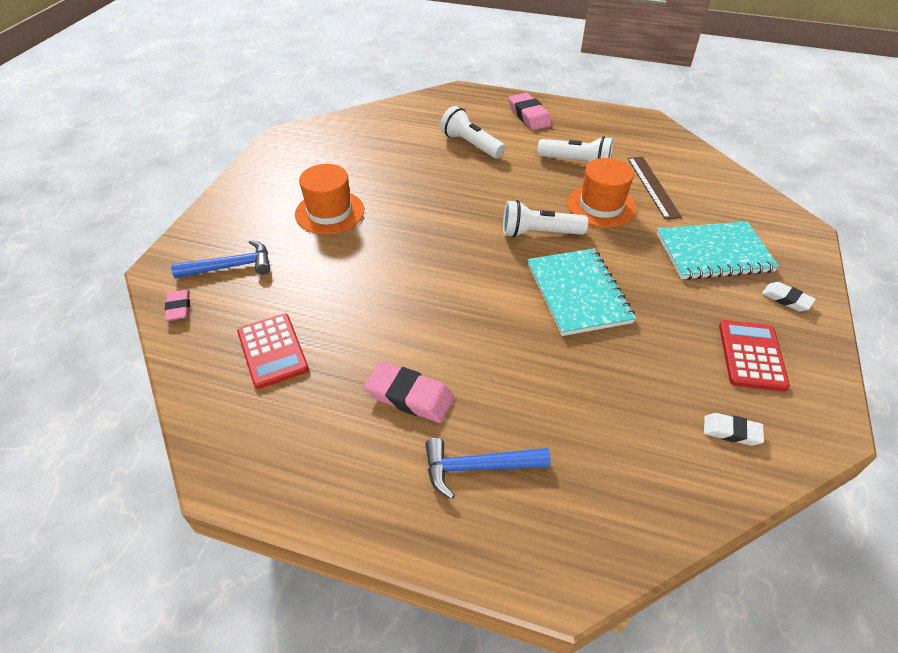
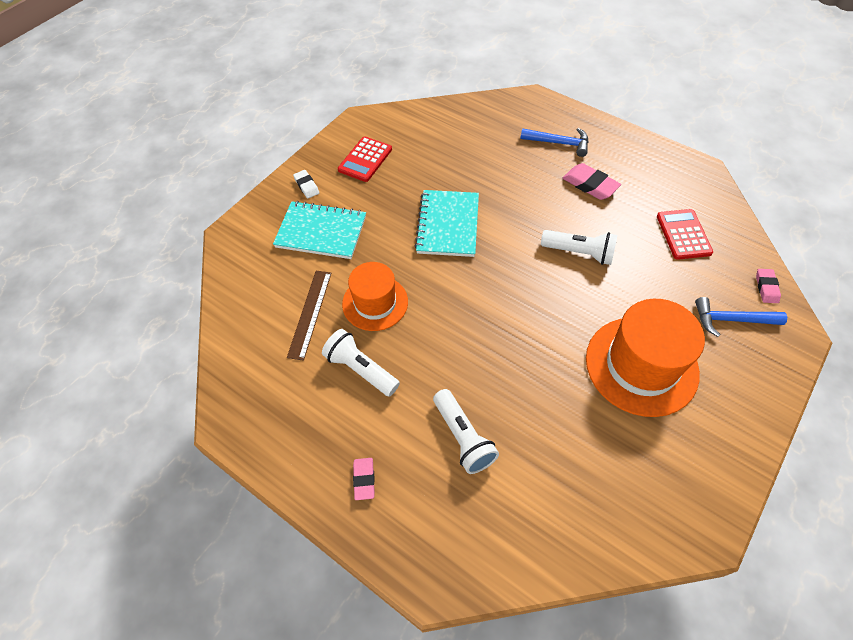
camera: 160 degrees left, 10 degrees up
orange hat [295,164,364,234] -> orange hat [586,299,705,417], size x1.56
white flashlight [503,200,588,238] -> white flashlight moved to [541,230,618,265]
pink eraser [509,93,552,130] -> pink eraser [353,458,375,500], size x0.61
white eraser [704,413,764,446] -> none

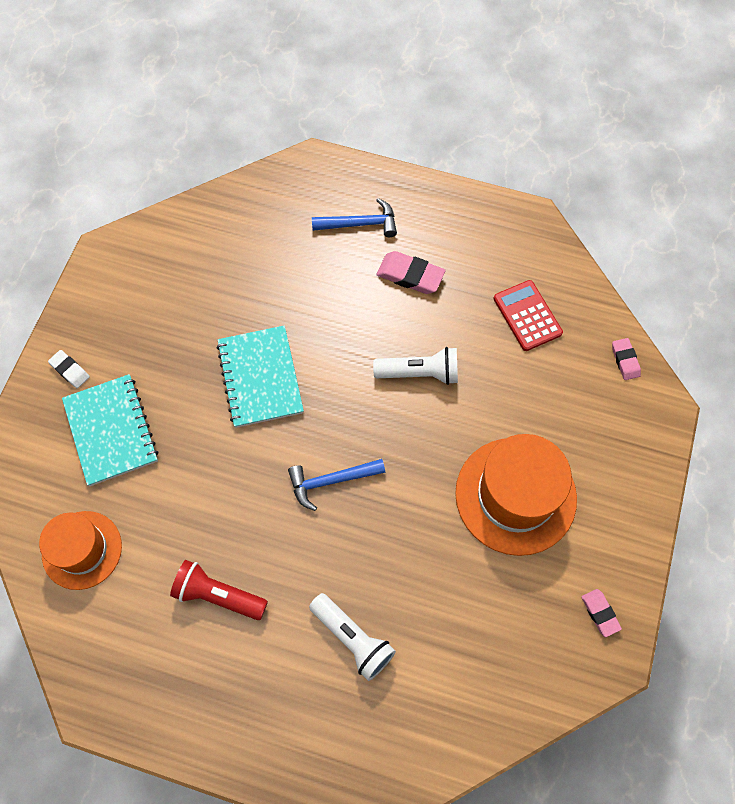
camera: 20 degrees left, 10 degrees up
turquoise notebook [273,201,366,259] -> turquoise notebook turned 75 degrees clockwise [62,374,158,486]
brown ruler [287,271,331,361] -> none
white flashlight [322,329,400,397] -> red flashlight [170,560,268,620]
red calculator [338,136,392,182] -> none
orange hat [342,262,408,331] -> orange hat moved to [39,511,122,590]
pink eraser [353,458,375,500] -> pink eraser moved to [581,589,622,637]
blue hammer [695,297,787,337] -> blue hammer moved to [288,459,385,511]

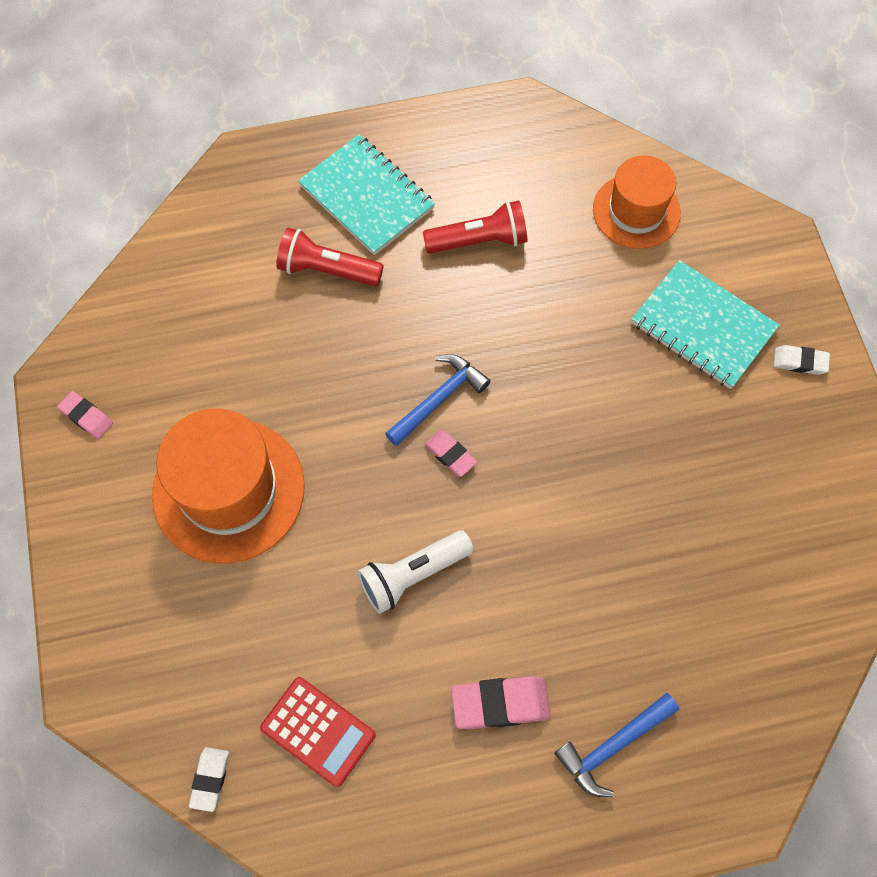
camera: 150 degrees right, 0 degrees up
turquoise notebook [217,325,304,428] -> turquoise notebook moved to [298,134,435,256]
white flashlight [309,593,396,681] -> red flashlight [276,227,384,286]
pink eraser [612,338,641,380] -> pink eraser moved to [425,430,477,477]
none -> white eraser [189,747,229,812]

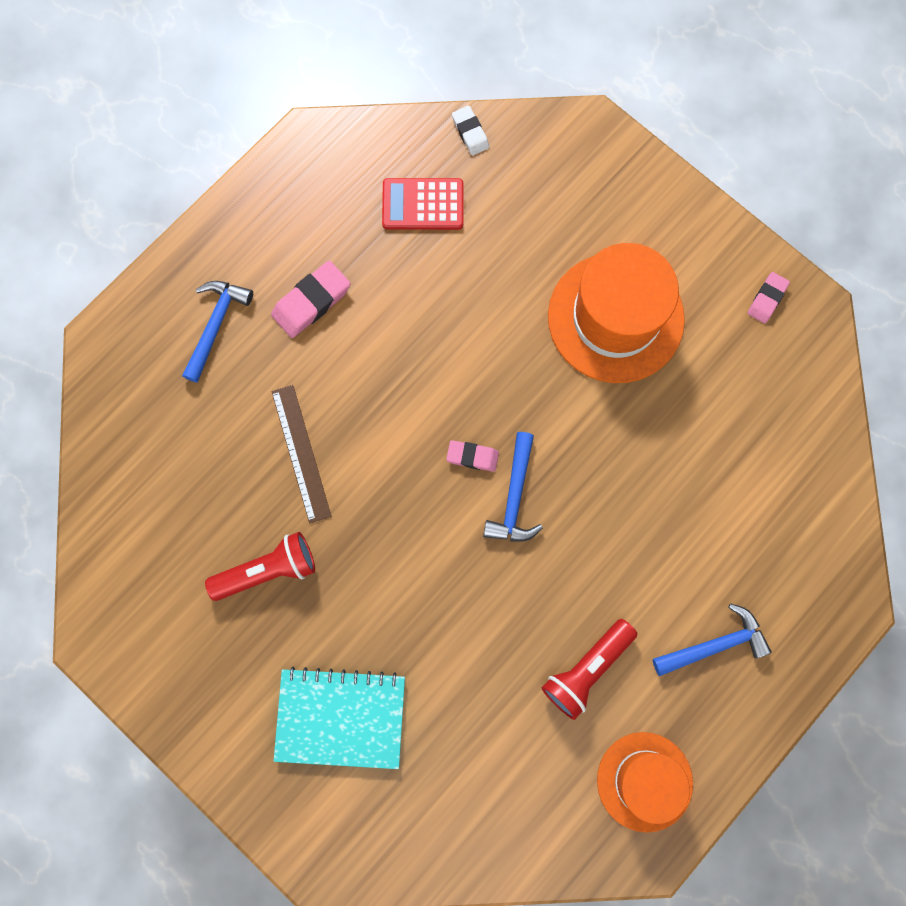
camera: 145 degrees right, 10 degrees up
pink eraser [57,391,113,439] -> pink eraser turned 60 degrees counterclockwise [747,272,790,323]
red flashlight [276,227,384,286] -> red flashlight moved to [205,532,315,601]
turquoise notebook [298,134,435,256] -> blue hammer [653,603,772,676]
white flashlight [357,530,474,614] -> none
orange hat [593,155,681,249] -> orange hat moved to [597,732,693,833]
white eraser [774,345,830,375] -> none
none -> brown ruler [271,385,332,523]

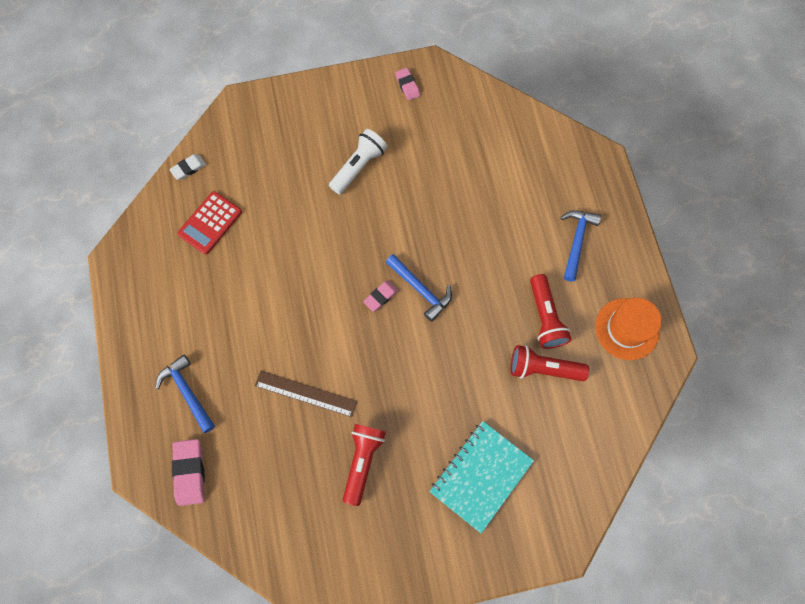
camera: 55 degrees left, 5 degrees down
pink eraser [271,261,350,338] -> pink eraser moved to [172,439,205,506]
white eraser [452,106,489,155] -> white eraser turned 45 degrees counterclockwise [169,154,206,180]
orange hat [548,243,685,383] -> white flashlight [329,129,388,195]
none -> red flashlight [511,345,589,381]

